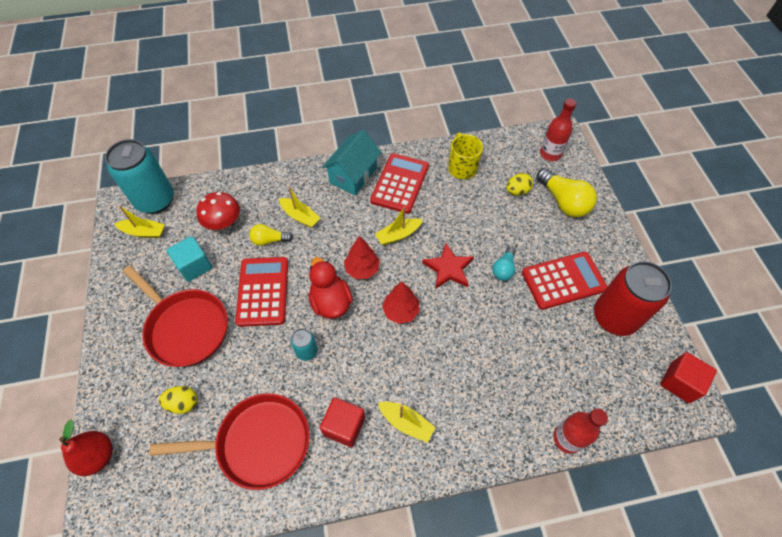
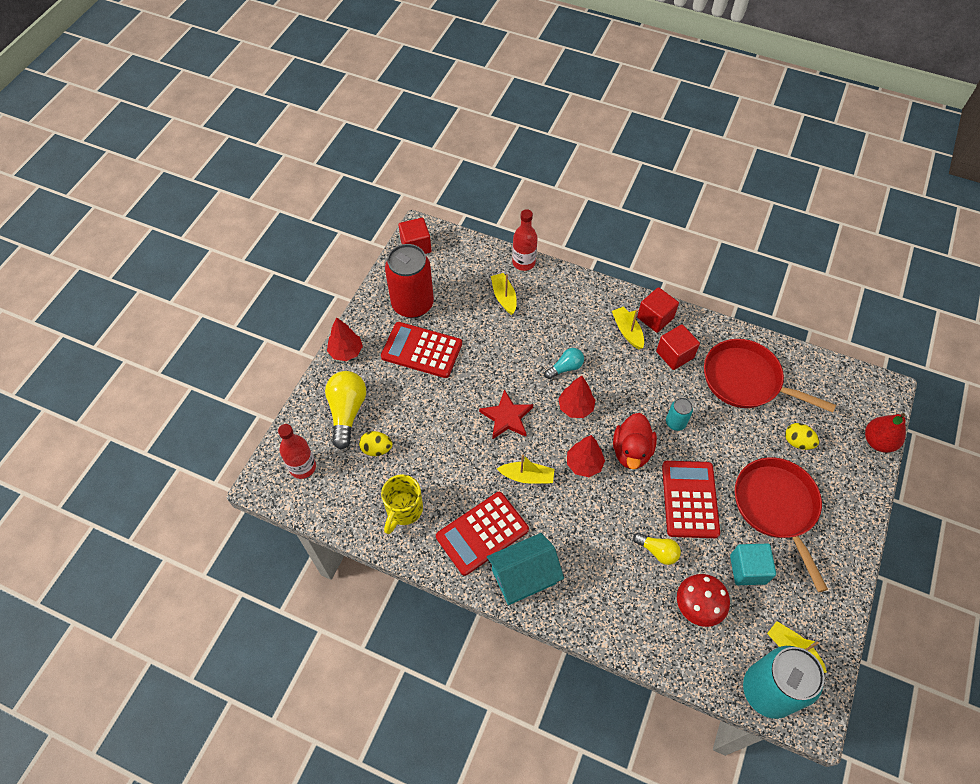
camera: 145 degrees left, 0 degrees up
red calculator [235,257,288,327] -> red calculator turned 150 degrees clockwise [662,461,720,538]
yellow boat [279,187,321,228] -> yellow boat moved to [491,273,517,315]
turquoise light bulb [492,246,516,281] -> turquoise light bulb moved to [545,348,584,379]
none -> red tree [327,317,363,361]
none -> red cube [637,287,679,333]

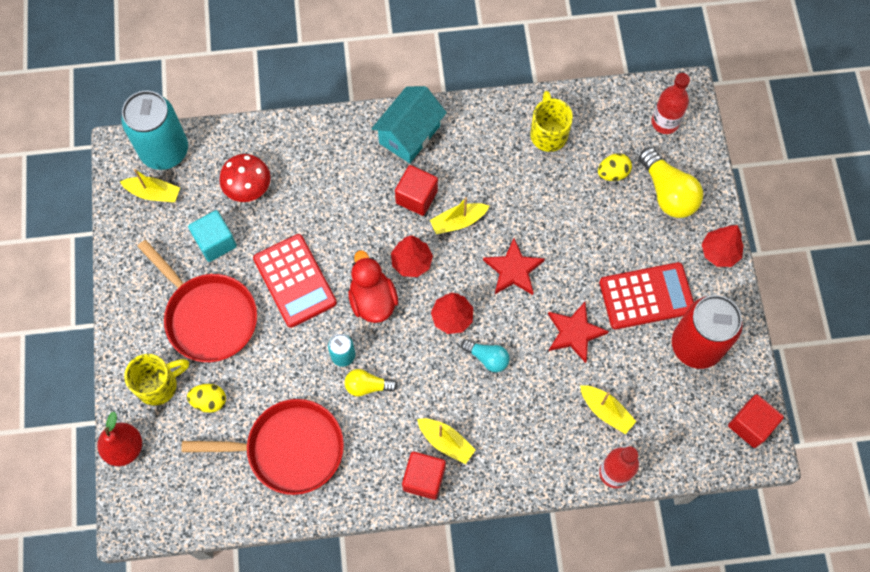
camera: 150 degrees right, 10 degrees up
red calculator [436,492,529,576] -> none
turquoise light bulb [545,348,584,379] -> turquoise light bulb turned 90 degrees counterclockwise [461,339,510,372]
yellow light bulb [633,533,681,565] -> yellow light bulb moved to [345,369,398,397]
red cube [656,324,700,370] -> red cube moved to [395,165,438,216]
none -> yellow mug [124,354,189,406]
none -> red star [548,302,609,363]

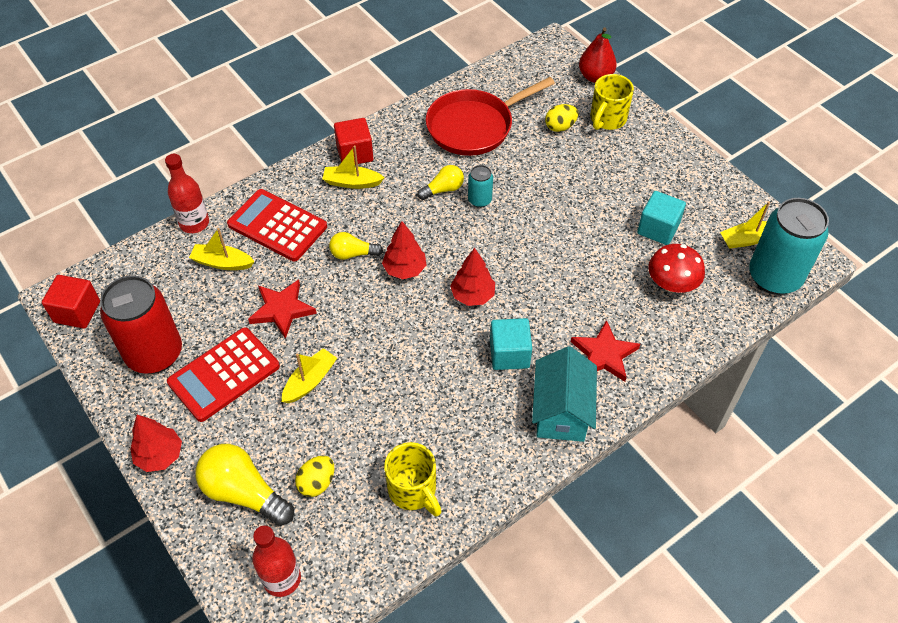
camera: 150 degrees right, 15 degrees down
red pan [137,240,257,362] -> none
red calculator [253,234,337,328] -> red calculator moved to [227,189,327,261]
red duck [348,250,398,323] -> none
red cube [395,165,438,216] -> turquoise cube [490,318,532,370]
yellow boat [430,197,489,234] -> yellow boat moved to [282,348,337,403]
turquoise light bulb [461,339,510,372] -> yellow light bulb [329,232,383,260]
red star [483,238,545,295] -> red star moved to [571,320,640,382]

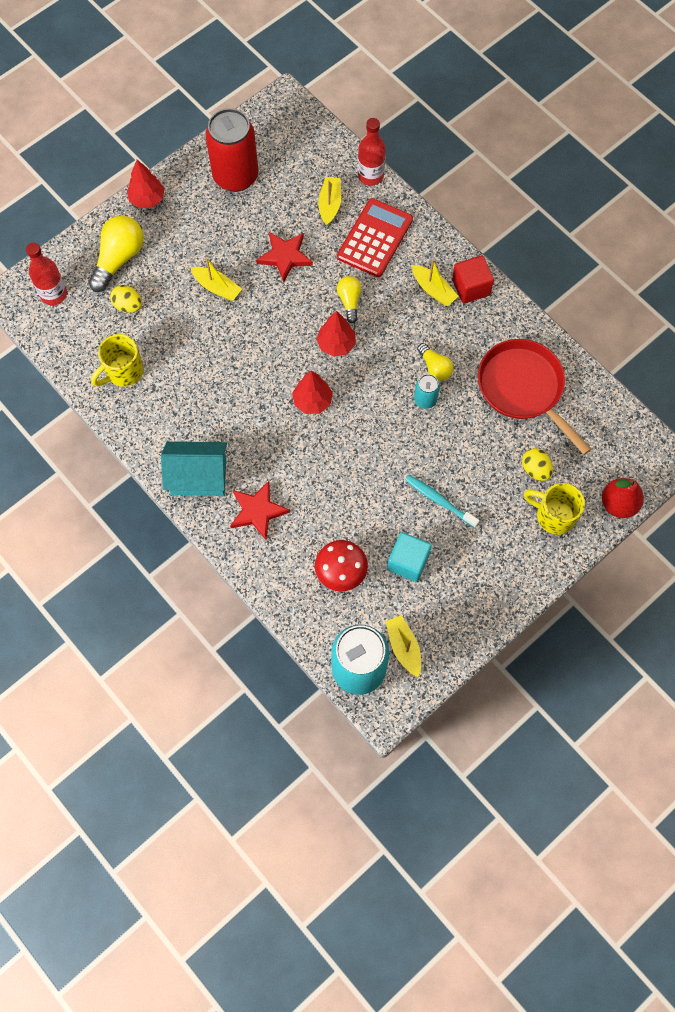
camera: 85 degrees right, 15 degrees up
red cube [42,275,100,329] -> none
red calculator [167,327,280,422] -> none
yellow boat [322,146,385,189] -> yellow boat turned 135 degrees clockwise [412,259,459,306]
turquoise cube [490,318,532,370] -> none
none -> turquoise toothbrush [405,475,480,528]

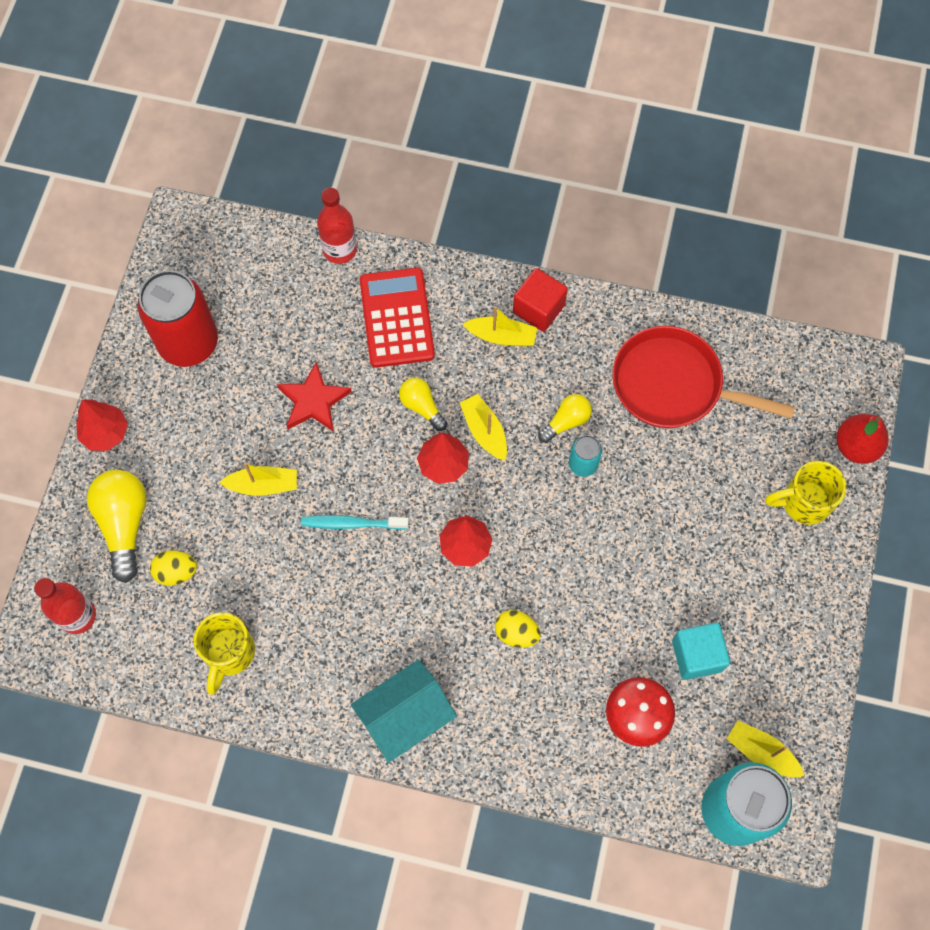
camera: 35 degrees left, 0 degrees up
red star [230,481,290,540] -> none
yellow boat [318,177,341,226] -> yellow boat moved to [460,394,507,461]
turquoise toothbrush [405,475,480,528] -> turquoise toothbrush moved to [301,515,409,530]
yellow light bulb [417,343,453,381] -> yellow light bulb turned 60 degrees counterclockwise [538,394,592,443]
yellow egg [522,448,553,481] -> yellow egg moved to [495,610,541,648]

